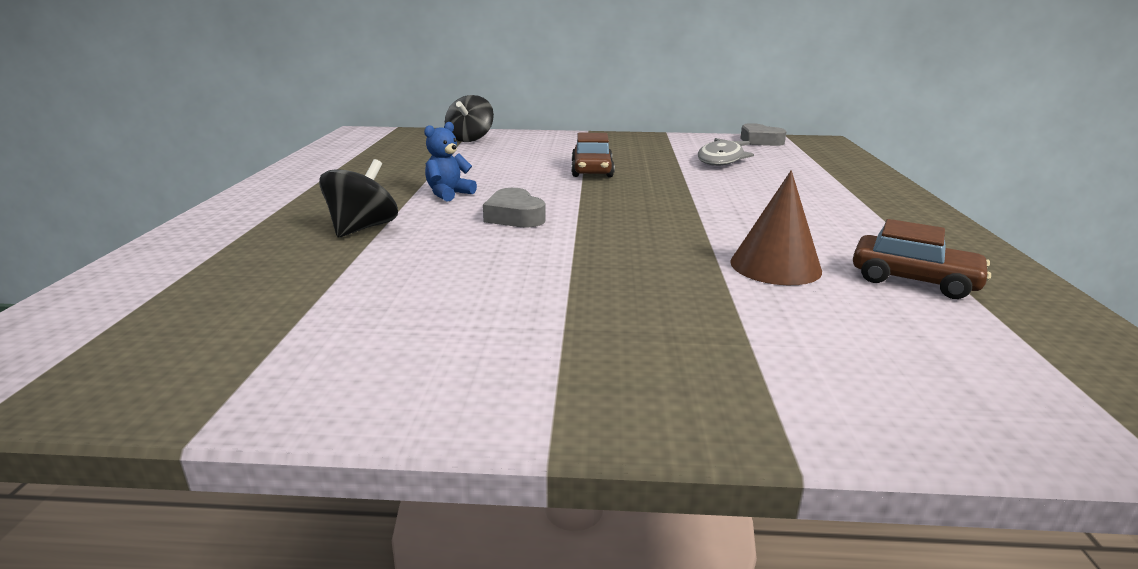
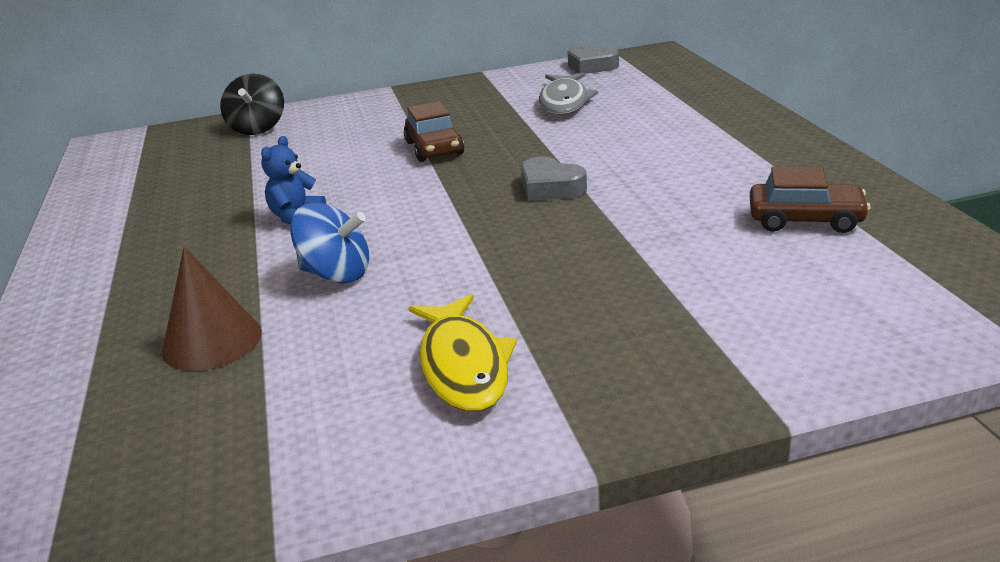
camera: 15 degrees left, 5 degrees up
black spinning top [319,159,398,237] -> none
grey heart [483,188,546,228] -> grey heart moved to [521,156,587,201]
brown cone [730,170,822,285] -> brown cone moved to [162,246,262,371]
none -> blue spinning top [290,202,369,283]
none -> yellow fish [408,294,517,412]

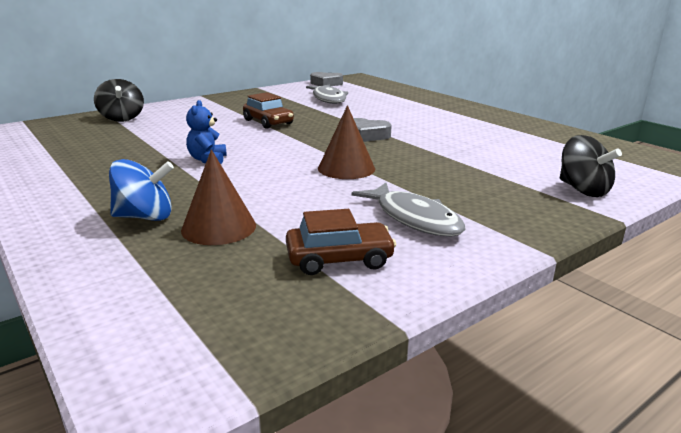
camera: 25 degrees left, 5 degrees down
blue spinning top [290,202,369,283] -> blue spinning top moved to [109,159,174,221]
yellow fish [408,294,517,412] -> grey fish [352,183,466,237]
brown car [750,167,870,233] -> brown car moved to [286,209,396,275]
none -> brown cone [318,105,375,179]
none -> black spinning top [560,135,622,197]

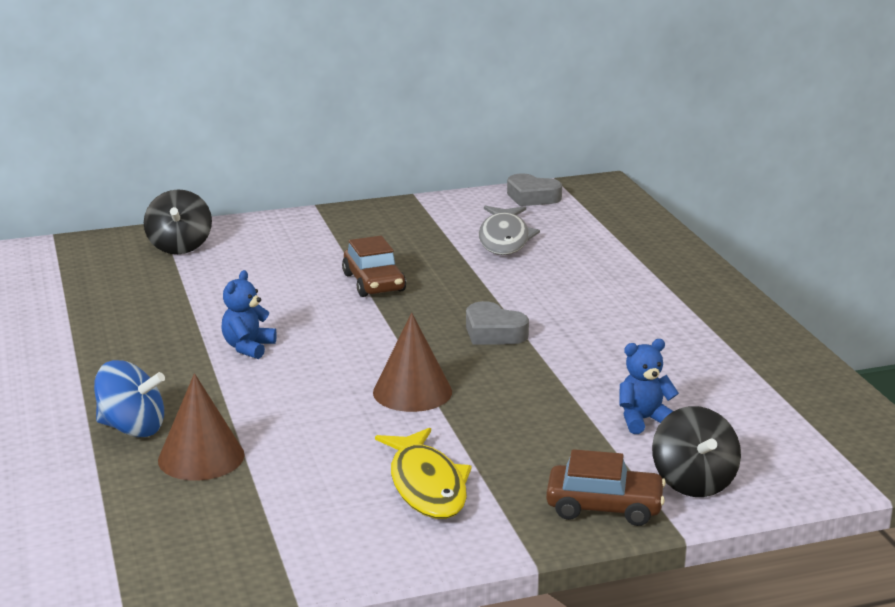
camera: 20 degrees right, 0 degrees up
brown car [286,209,396,275] -> brown car moved to [546,449,666,526]
grey fish [352,183,466,237] -> yellow fish [375,428,472,519]
none -> blue teddy bear [619,339,679,434]

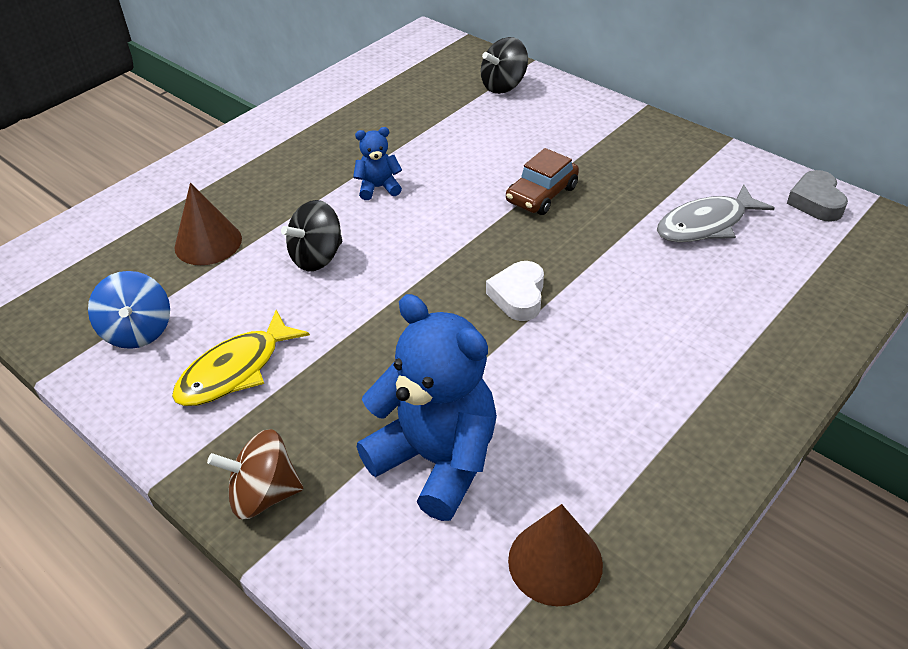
camera: 60 degrees right, 20 degrees up
blue spinning top [94,360,165,437] -> blue spinning top moved to [88,271,170,349]
brown cone [373,313,452,412] -> brown cone moved to [508,504,603,606]
grey heart [466,301,529,345] -> white heart [486,261,544,321]
brown car [546,449,666,526] -> brown spinning top [207,429,303,519]
blue teddy bear [619,339,679,434] -> blue teddy bear [357,294,497,521], size x2.17
black spinning top [652,406,741,497] -> black spinning top moved to [281,200,342,271]

